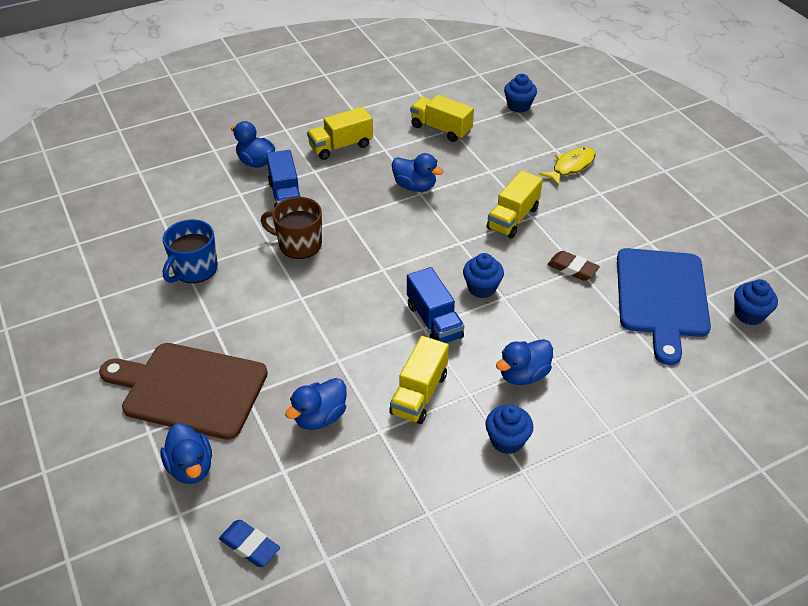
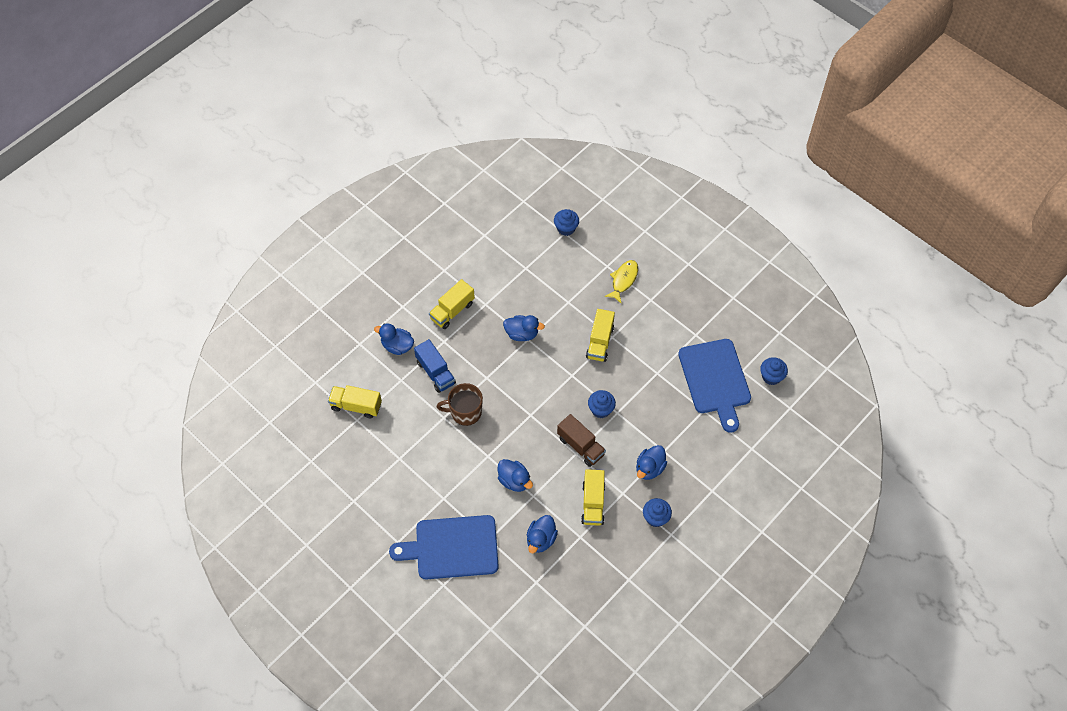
camera: 20 degrees left, 15 degrees up
brown cutting board [99,343,268,440] -> blue cutting board [389,515,499,580]
blue duck [161,423,212,484] -> blue duck moved to [498,459,533,492]
blue mug [163,219,218,283] -> none
blue eraser [219,520,280,567] -> none
blue truck [407,267,464,343] -> brown truck [557,414,606,467]
yellow truck [410,95,474,142] -> yellow truck moved to [328,385,382,419]
brown eraser [547,251,600,281] -> none

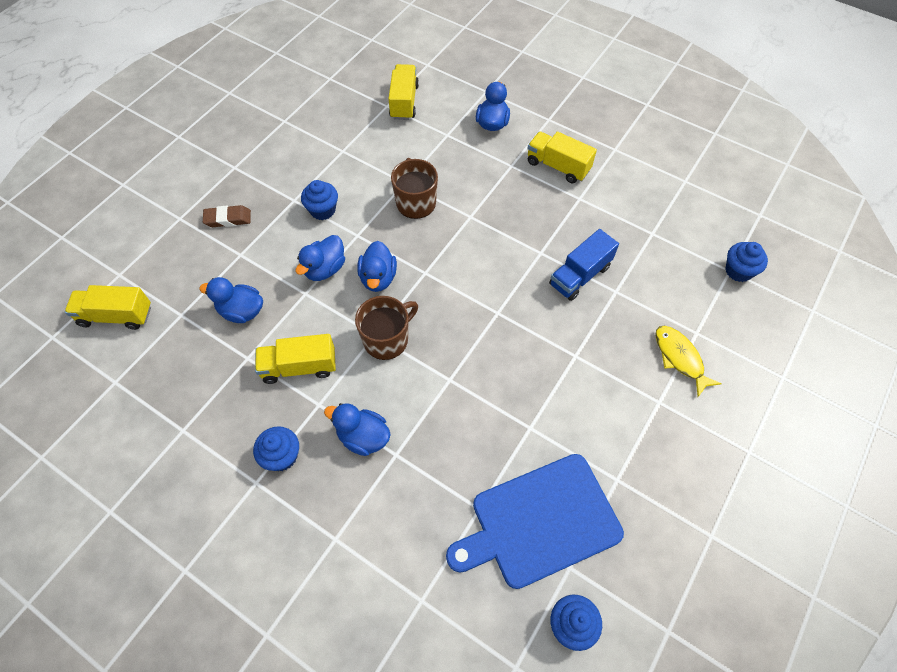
camera: 80 degrees right, 0 degrees up
blue cutting board [389,515,499,580] -> brown eraser [203,205,251,227]
blue truck [414,339,456,393] -> blue truck moved to [549,229,619,301]
blue duck [503,315,545,341] -> blue duck moved to [357,241,397,292]
brown truck [557,414,606,467] -> brown mug [355,296,418,360]
yellow truck [586,309,615,362] -> yellow truck moved to [65,285,151,330]
blue cupcake [588,390,616,418] -> blue cupcake moved to [301,180,338,220]
yellow fish [604,260,638,303] -> yellow fish turned 135 degrees counterclockwise [655,326,722,397]

